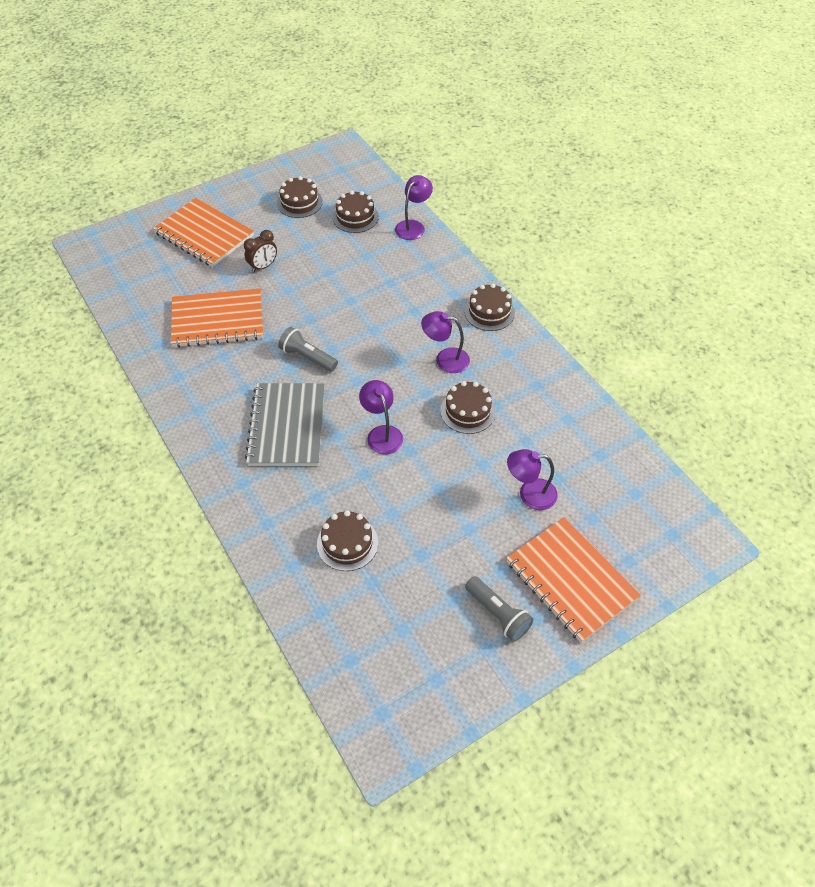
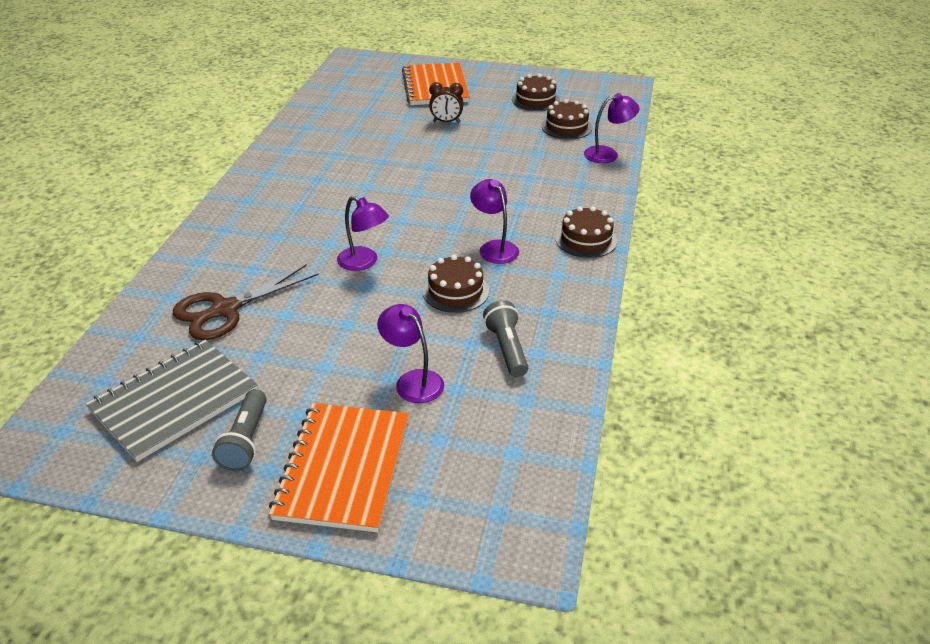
camera: 45 degrees right, 15 degrees down
orange notebook [171,288,263,348] -> none
grey notebook [245,383,325,466] -> grey notebook moved to [86,340,258,462]
grey flashlight [278,327,338,372] -> grey flashlight moved to [483,300,528,377]
brown cake [317,510,378,571] -> brown scissors [173,264,319,340]
purple lamp [359,380,403,454] -> purple lamp turned 105 degrees clockwise [337,196,389,271]

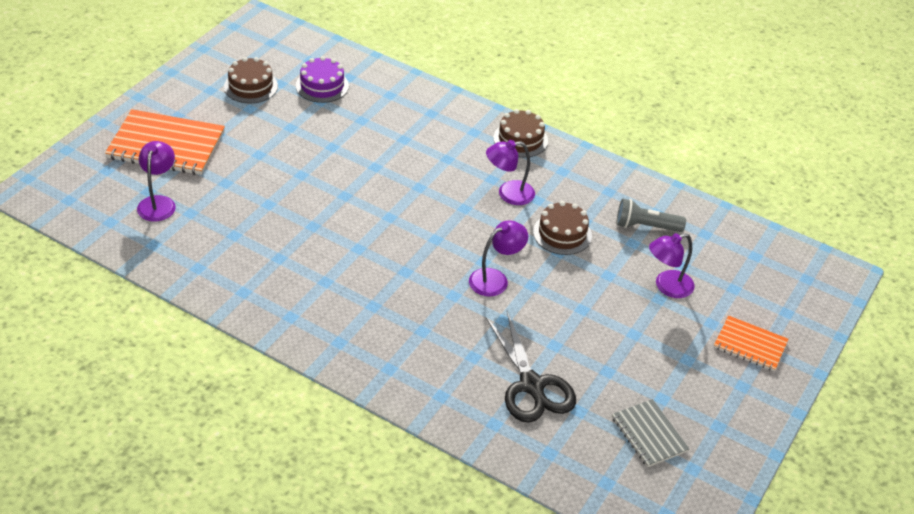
camera: 75 degrees left, 5 degrees up
grey notebook [86,340,258,462] -> grey notebook [612,399,690,467], size x0.57
brown scissors [173,264,319,340] -> black scissors [486,312,576,423]
grey flashlight [212,389,267,471] -> none
orange notebook [269,403,409,533] -> orange notebook [714,315,788,371], size x0.57
brown clock [429,82,464,123] -> none
brown cake [542,99,592,139] -> purple cake [296,56,349,103]
purple lamp [584,93,640,163] -> purple lamp moved to [137,141,176,222]

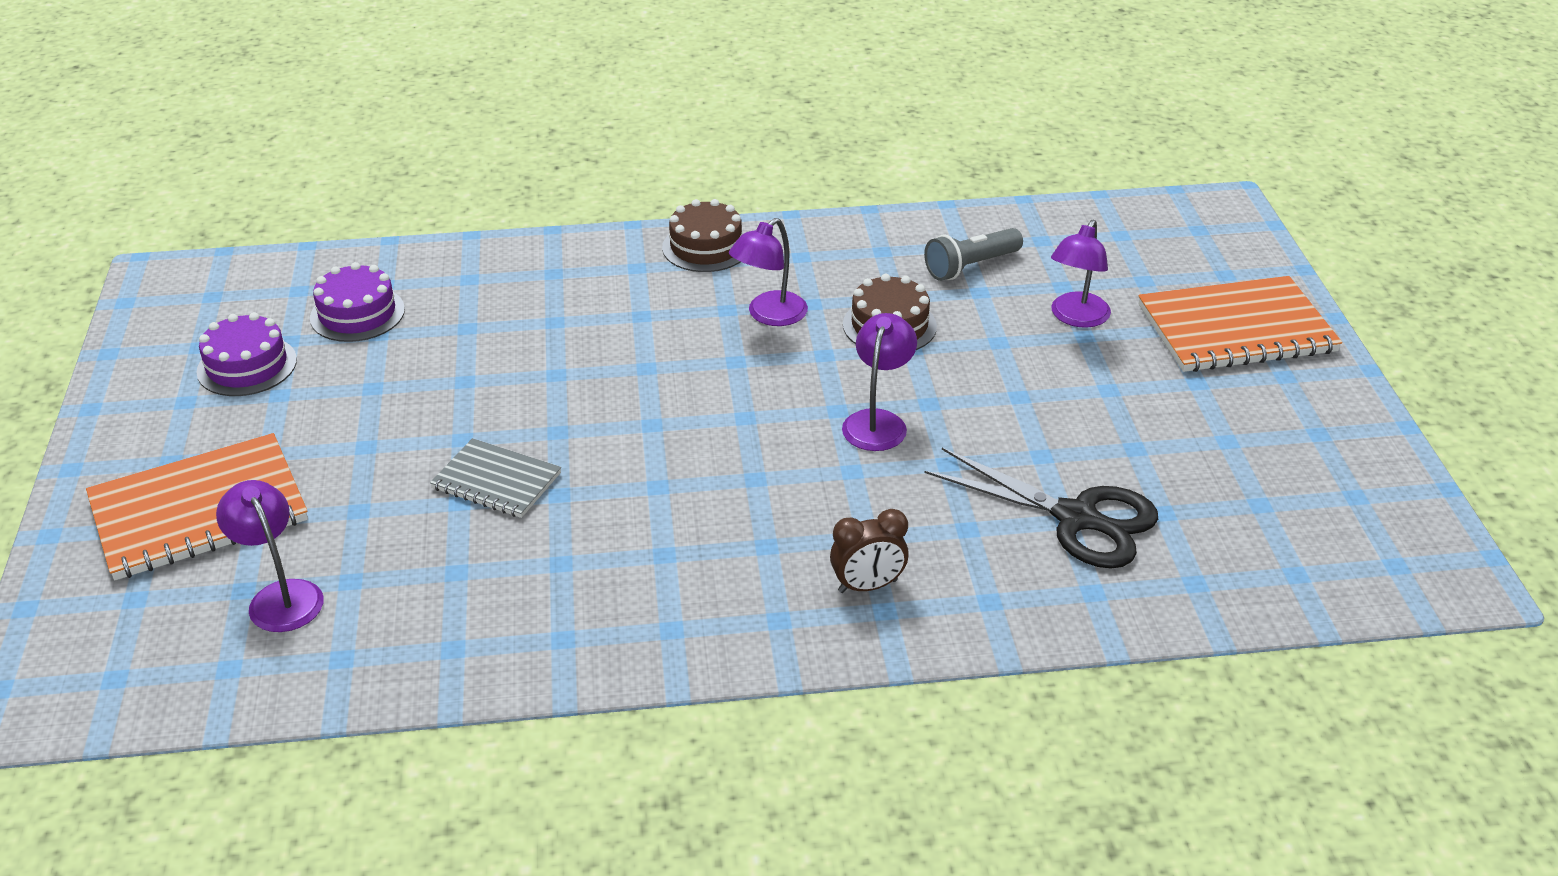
camera: 35 degrees left, 5 degrees down
brown cake [224,57,278,103] -> purple cake [197,312,297,396]
grey notebook [612,399,690,467] -> grey notebook moved to [430,438,561,518]
orange notebook [714,315,788,371] -> orange notebook [1139,276,1342,372], size x1.74
none -> brown clock [830,509,909,593]

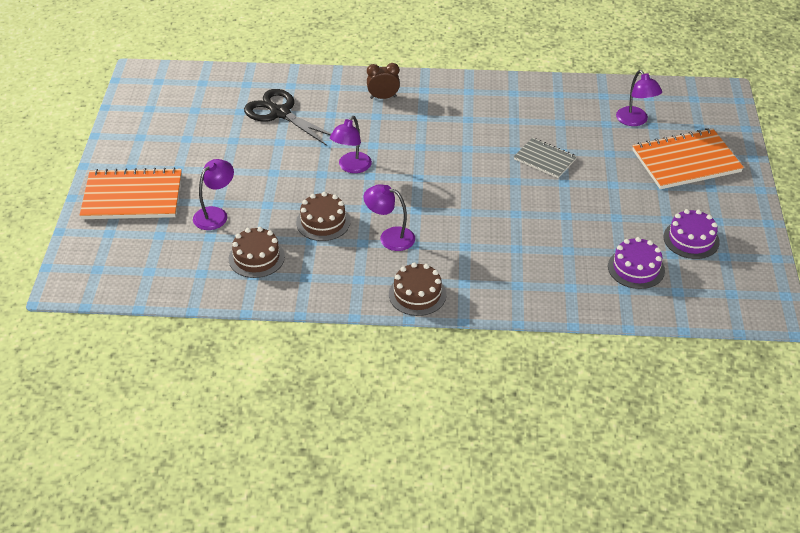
camera: 170 degrees left, 5 degrees up
purple lamp [729,218,808,326] -> purple lamp turned 120 degrees counterclockwise [363,184,415,251]
grey flashlight [924,228,1023,281] -> brown cake [229,227,285,278]

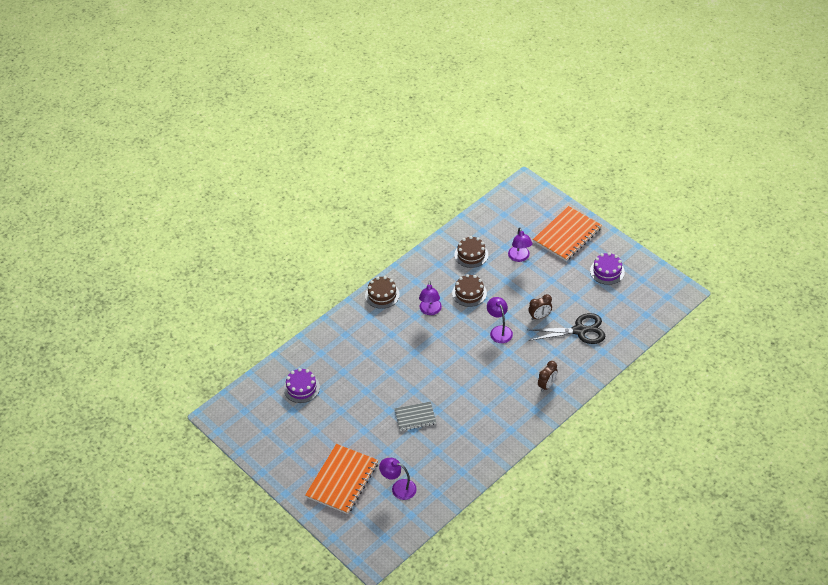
camera: 135 degrees right, 5 degrees up
purple lamp [363,184,415,251] -> purple lamp turned 120 degrees clockwise [419,281,442,315]
purple cake [664,209,720,259] -> purple cake moved to [590,252,625,285]
none -> brown clock [528,294,552,320]

